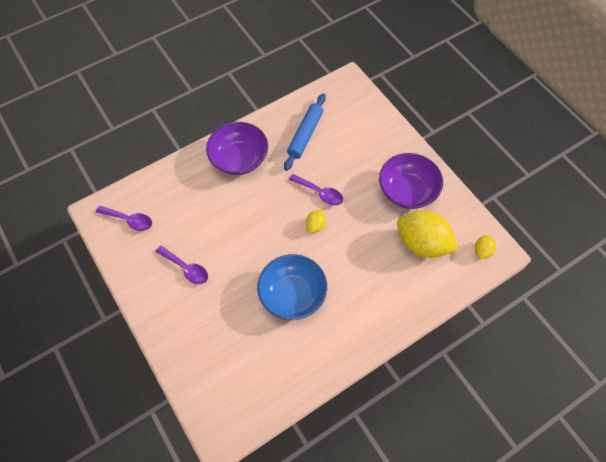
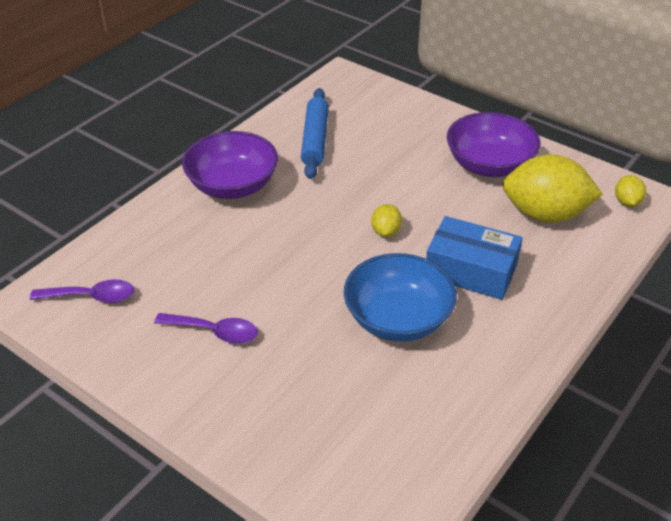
camera: 20 degrees left, 20 degrees down
purple spoon [289,174,343,205] -> none
none -> blue box [426,216,523,300]

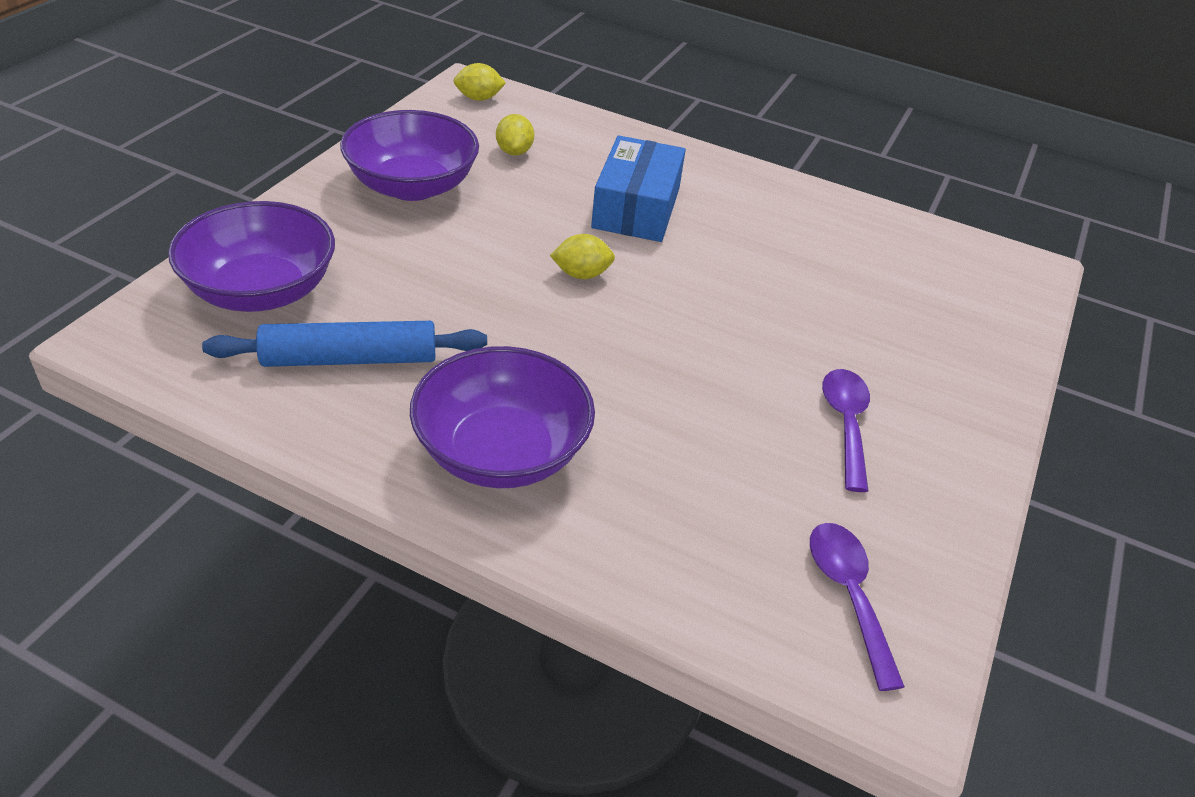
camera: 105 degrees left, 0 degrees up
blue bowl [344,253,457,342] -> none
yellow lemon [502,155,602,223] -> yellow lemon [496,114,534,156], size x0.45
none -> purple bowl [168,201,335,312]

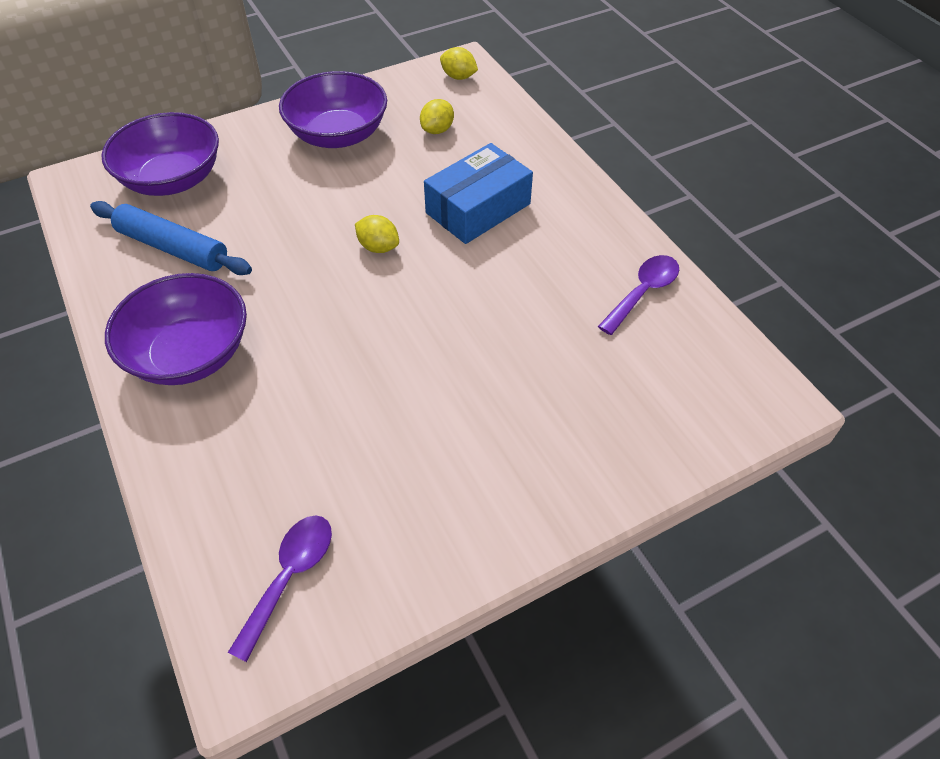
camera: 40 degrees right, 10 degrees up
purple spoon [822,369,870,492] -> purple spoon moved to [598,255,679,335]

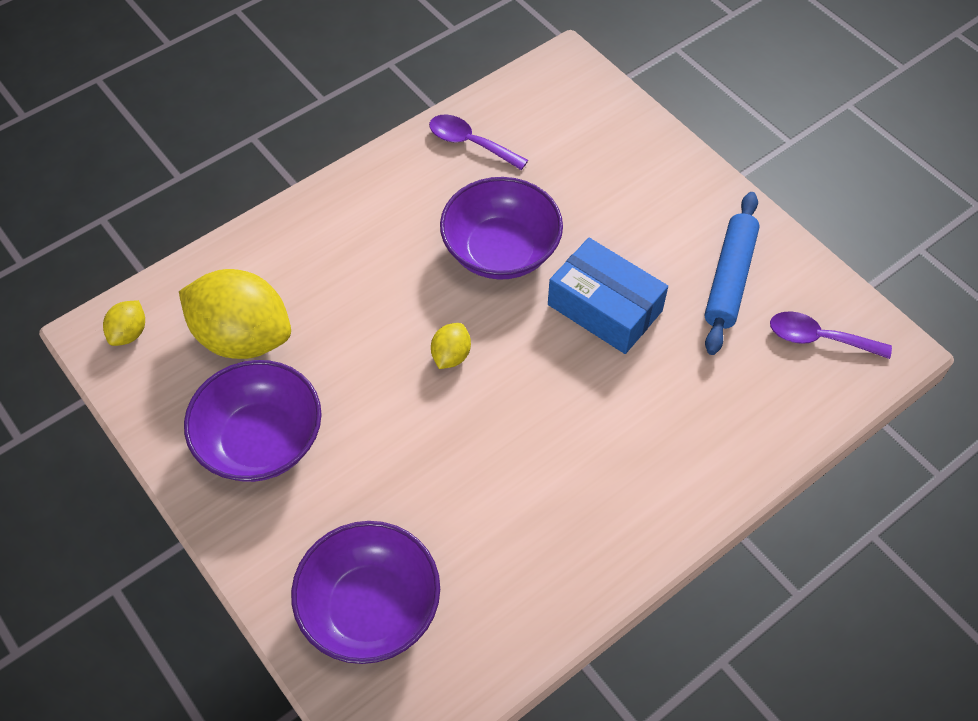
camera: 100 degrees left, 5 degrees up
blue rolling pin [90,201,252,275] -> blue rolling pin moved to [705,192,760,355]
purple bowl [105,273,247,385] -> purple bowl moved to [440,177,563,280]
yellow lemon [420,99,454,134] -> yellow lemon [179,269,291,359], size x2.23
blue box [424,143,533,244] -> blue box moved to [548,238,668,354]

